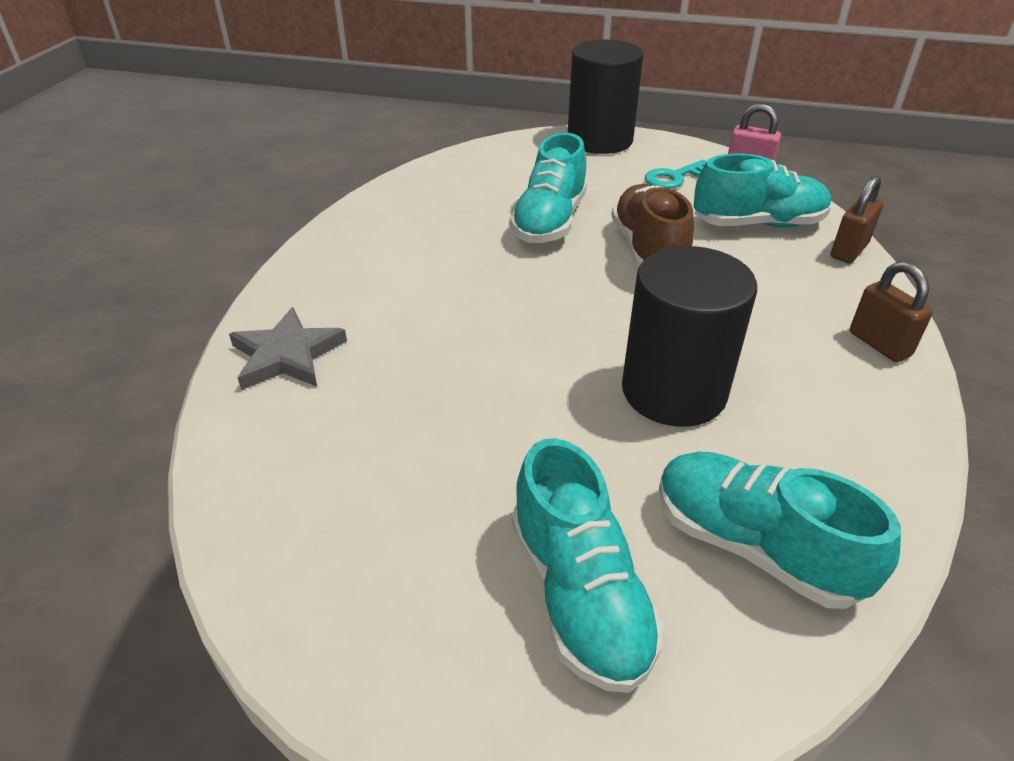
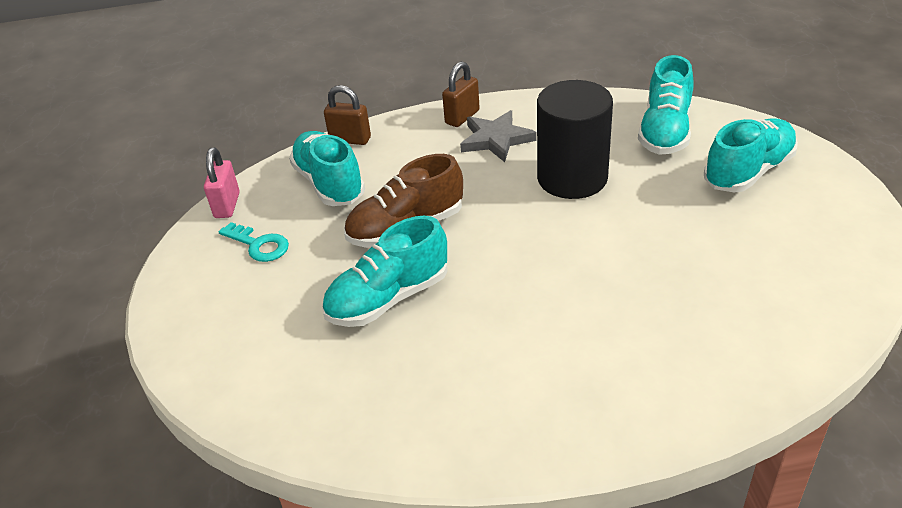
camera: 110 degrees left, 0 degrees up
grey star [229,307,347,390] -> grey star moved to [460,110,537,162]
turquoise shoe [510,133,587,243] -> turquoise shoe turned 150 degrees clockwise [322,216,447,327]
black cylinder [568,40,643,154] -> none

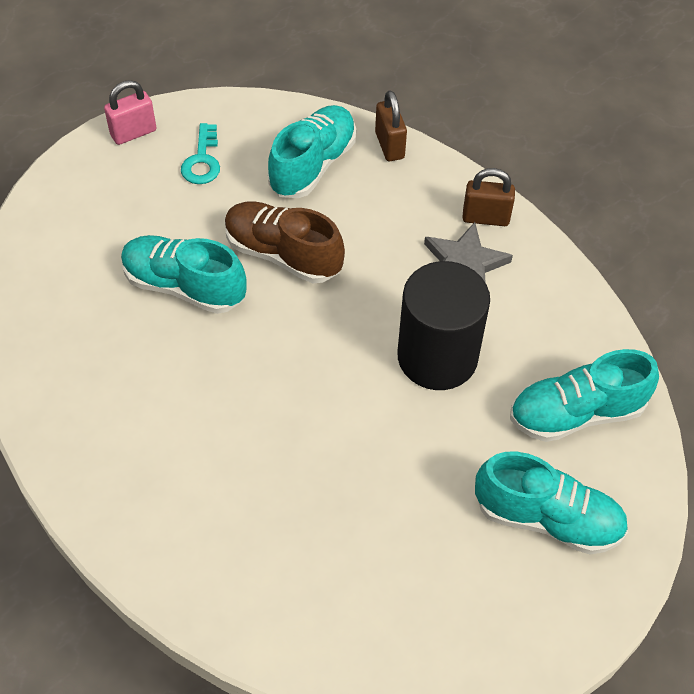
camera: 55 degrees right, 15 degrees up
pink padlock [204,147,240,218] -> pink padlock moved to [104,80,157,145]

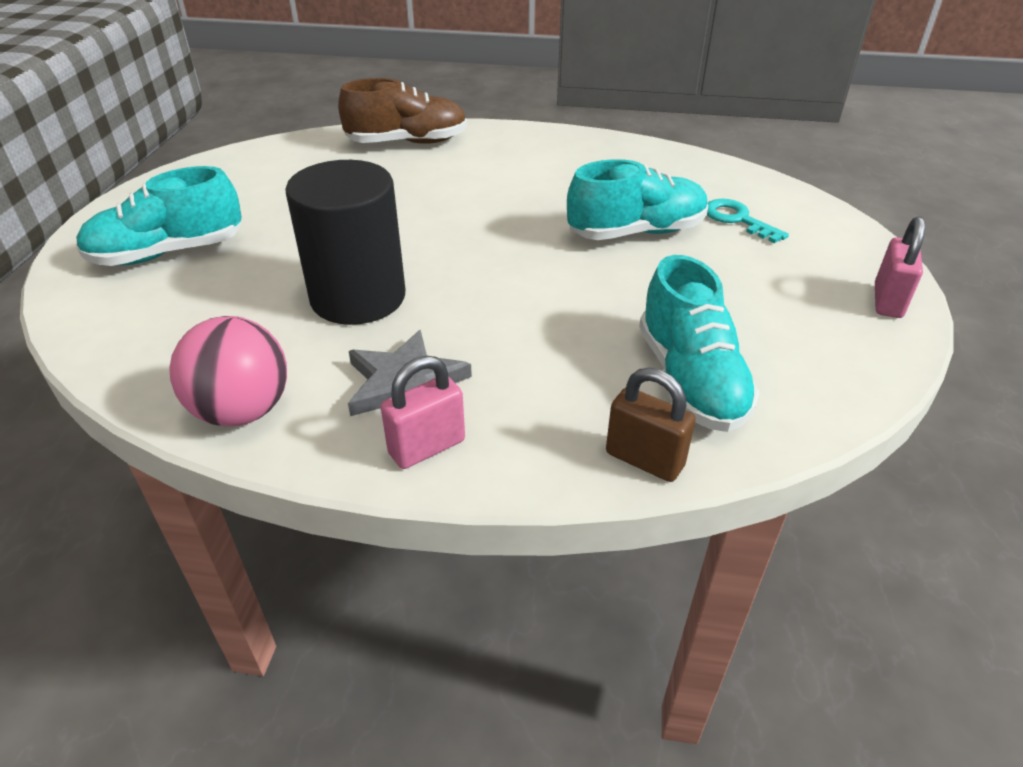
camera: 140 degrees right, 15 degrees down
turquoise key [181,123,220,184] -> turquoise key moved to [707,199,789,243]
brown shoe [225,201,345,283] -> brown shoe moved to [338,78,467,144]
brown padlock [462,168,515,226] -> pink padlock [381,356,465,469]
turquoise shoe [510,349,659,442] -> none
none -> pink ball [169,316,287,426]

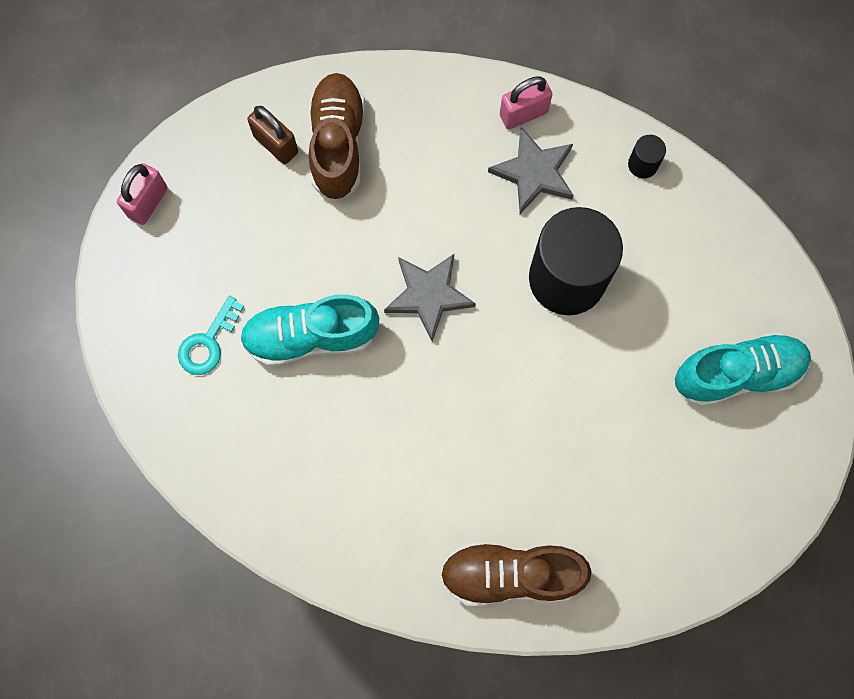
camera: 170 degrees left, 35 degrees up
pink ball [169,316,287,426] -> black cylinder [628,135,666,178]
brown padlock [606,368,696,482] -> brown padlock moved to [247,106,298,164]
turquoise shoe [639,255,760,432] -> brown shoe [308,73,365,200]
turquoise key [707,199,789,243] -> turquoise key turned 60 degrees clockwise [178,296,244,375]
none -> grey star [384,254,476,341]

